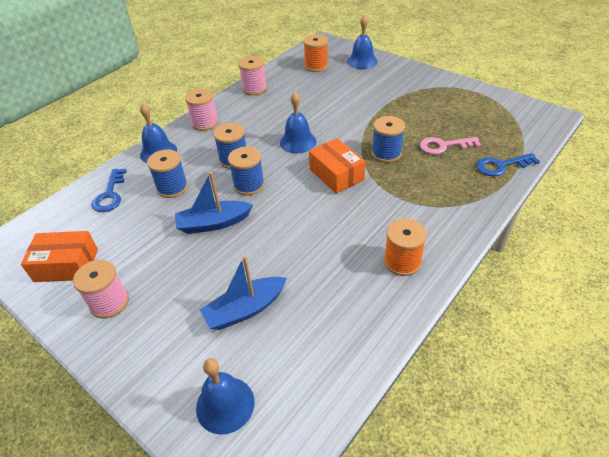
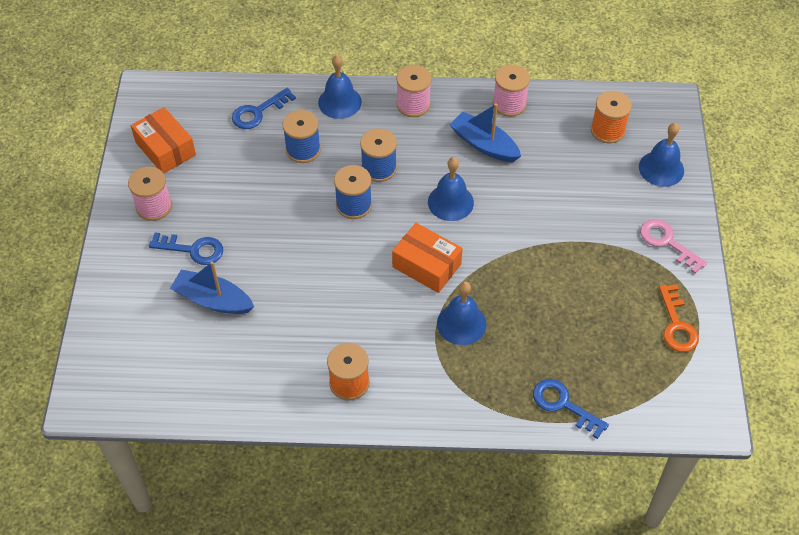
camera: 50 degrees right, 10 degrees up
blue boat [175,172,253,234] -> blue boat moved to [449,103,521,162]
blue bell [196,358,254,435] -> blue bell moved to [437,281,487,345]
orange box [309,138,366,194] -> orange box turned 75 degrees counterclockwise [392,223,463,293]
blue spool [372,116,405,163] -> none
pink key [420,137,481,155] -> pink key moved to [640,219,707,274]
none -> blue key [149,232,223,265]
none -> orange key [659,284,699,352]

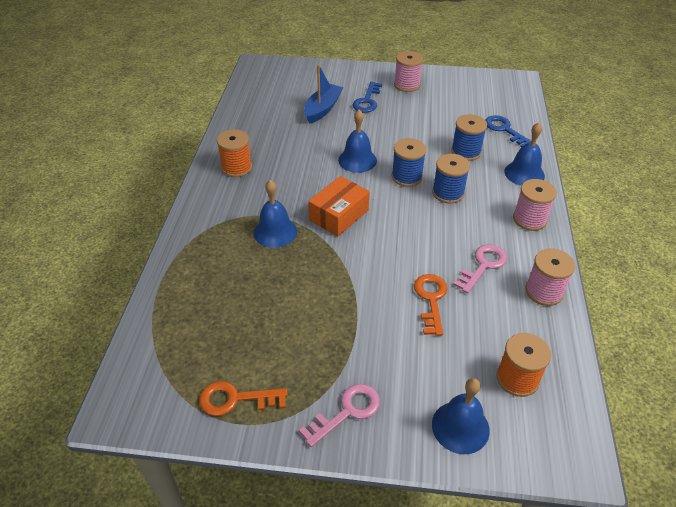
camera: 95 degrees right, 10 degrees down
orange box [131,107,196,173] -> none
blue bell [428,157,474,221] -> blue bell moved to [338,109,377,173]
blue boat [449,103,521,162] -> pink key [453,244,507,293]
blue key [533,379,609,439] -> none
none -> orange key [414,274,448,336]

